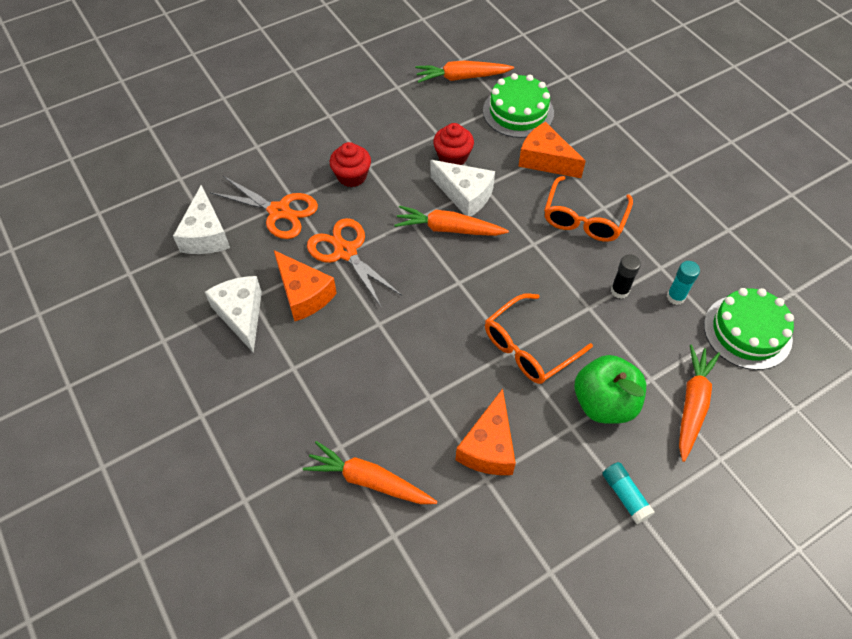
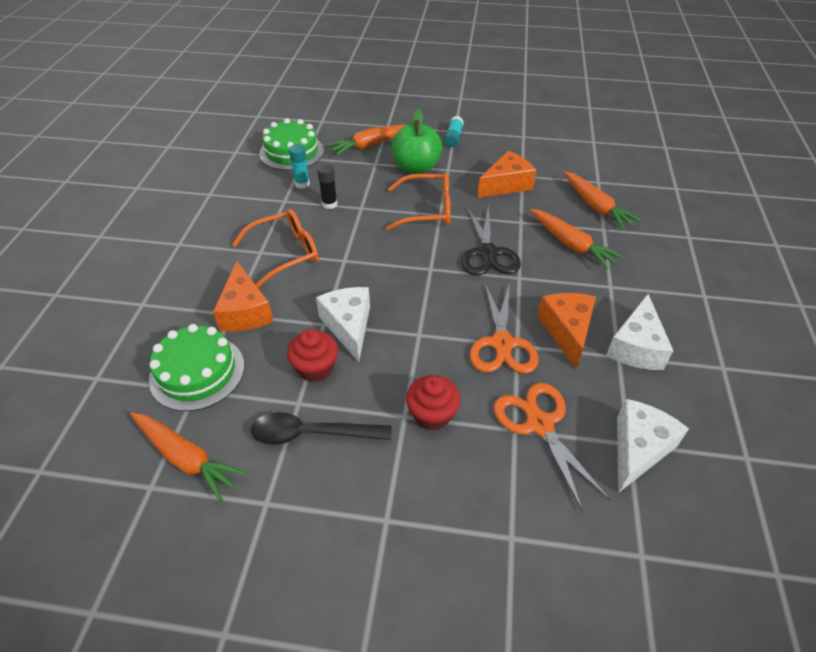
camera: 140 degrees left, 10 degrees down
orange carrot [394,205,509,236] -> orange carrot moved to [530,209,624,269]
none -> black spoon [251,412,392,445]
none -> black scissors [461,205,521,276]

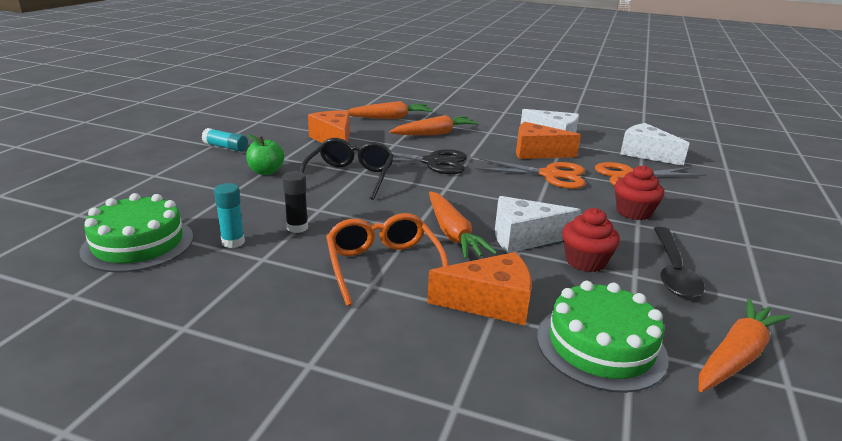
camera: 80 degrees left, 20 degrees down
orange carrot [327,125,406,156] -> orange carrot moved to [429,191,497,259]
orange glasses [386,173,450,230] -> black glasses [299,138,394,200]
green apple [392,109,442,174] -> green apple [246,134,284,175], size x0.61

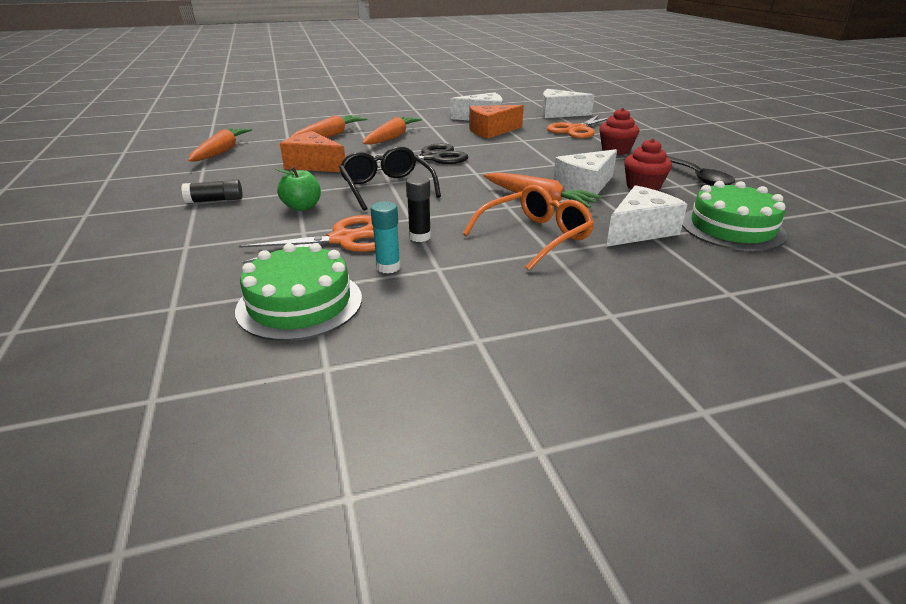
camera: 35 degrees left, 5 degrees up
turquoise glue stick [201,128,248,152] -> black glue stick [181,179,243,203]
orange glasses [326,213,449,306] -> orange glasses turned 105 degrees clockwise [463,185,594,271]
orange cheese [427,252,532,325] -> white cheese [606,185,687,247]
orange scissors [475,158,585,189] -> orange scissors moved to [239,215,375,264]
orange carrot [699,298,791,392] -> orange carrot moved to [188,128,252,162]

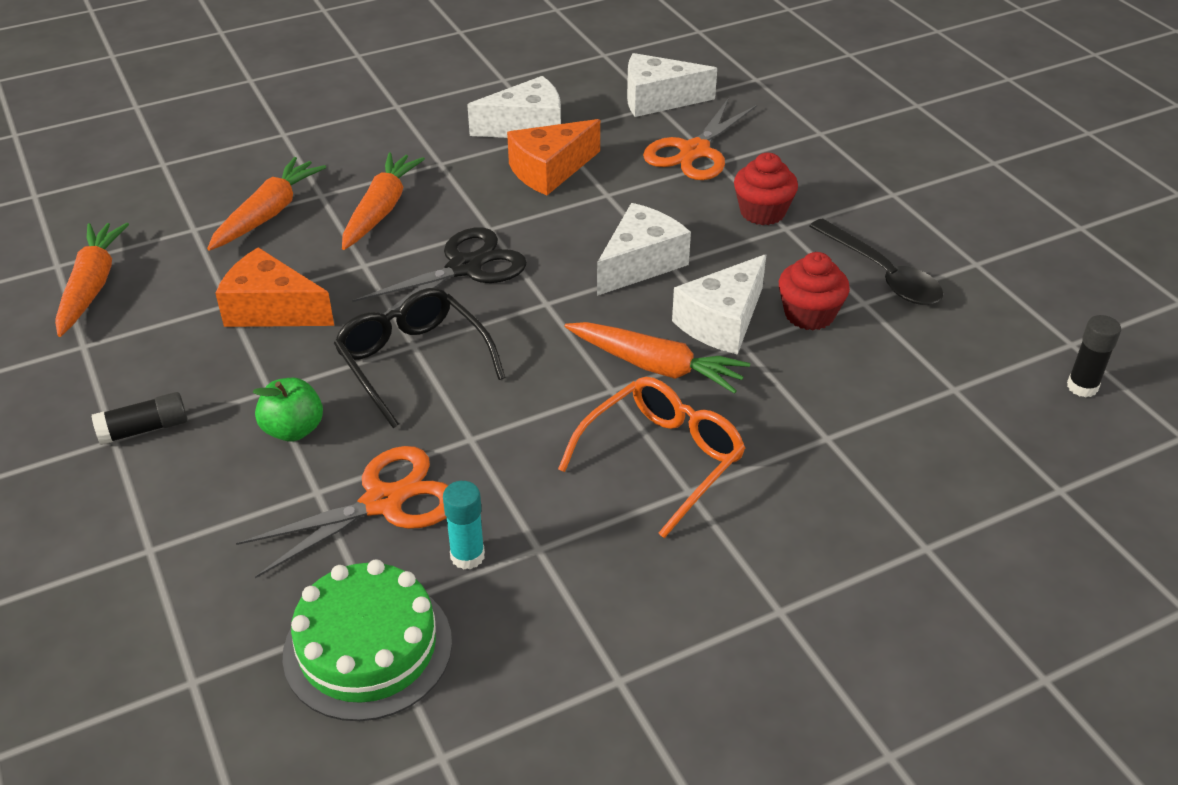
camera: 10 degrees left, 10 degrees up
black glue stick [406,176,431,242] -> black glue stick moved to [1067,315,1121,398]
white cheese [606,185,687,247] -> white cheese moved to [597,203,691,296]
green cake [682,181,787,251] -> none

